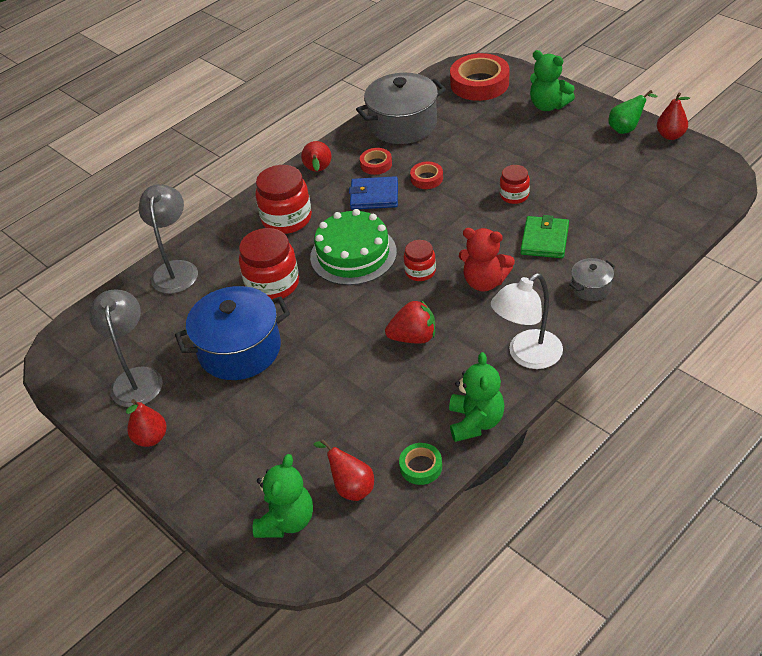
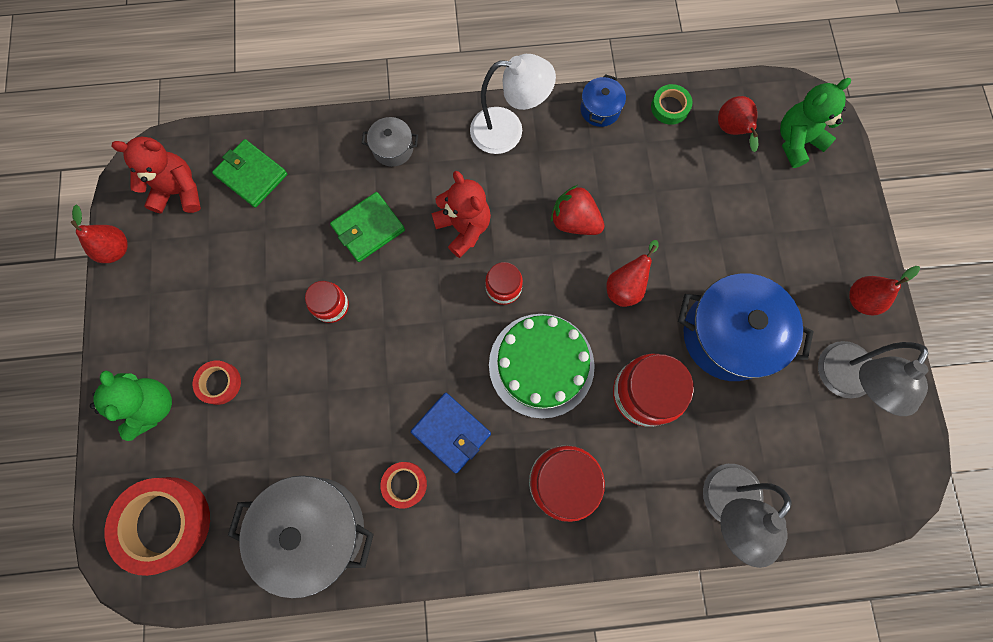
camera: 145 degrees left, 30 degrees up
red pear [301,141,331,172] -> red pear moved to [606,240,659,307]
red tape [410,162,443,189] -> red tape moved to [193,361,241,405]
green teddy bear [449,352,504,442] -> blue pot [580,74,626,127]
green pear [608,90,658,134] -> none
none -> red teddy bear [111,137,201,213]
none -> green wallet [212,139,287,208]

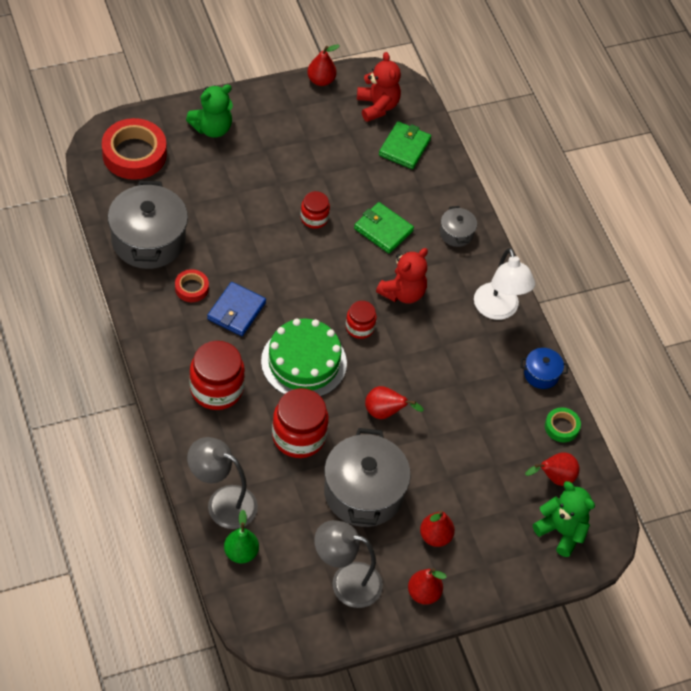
camera: 70 degrees right, 20 degrees down
red tape [193,361,241,405] -> none
red strawberry [551,185,604,235] -> none
blue pot [678,274,814,381] -> grey pot [324,428,411,527]
none -> green pear [224,510,259,564]
none -> red pear [420,510,455,547]

